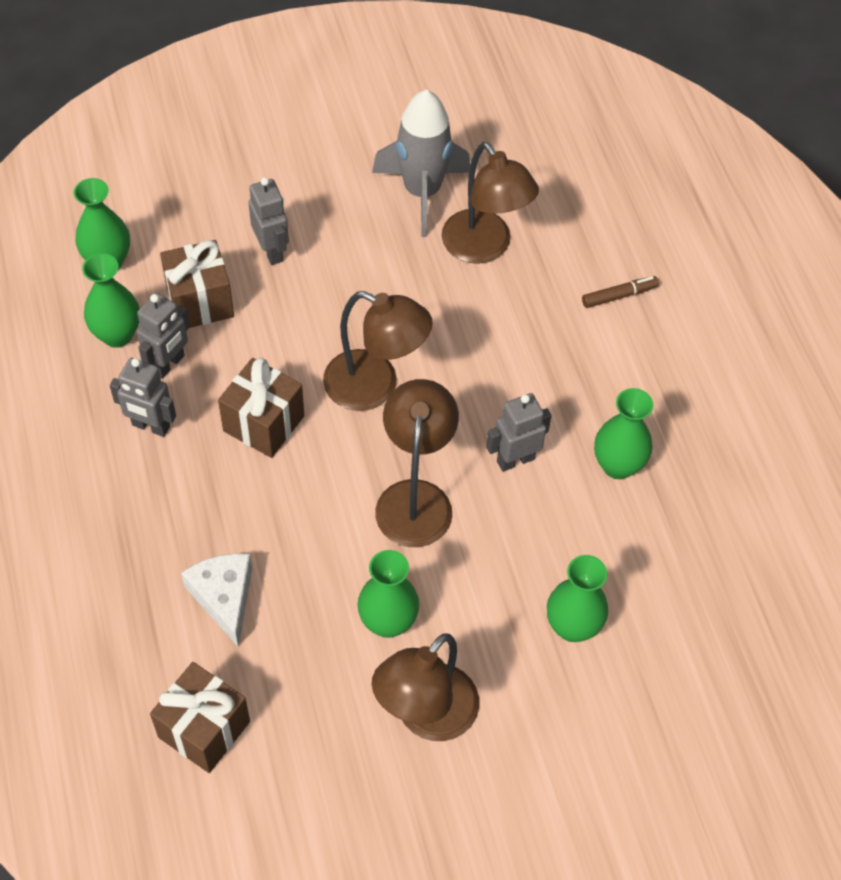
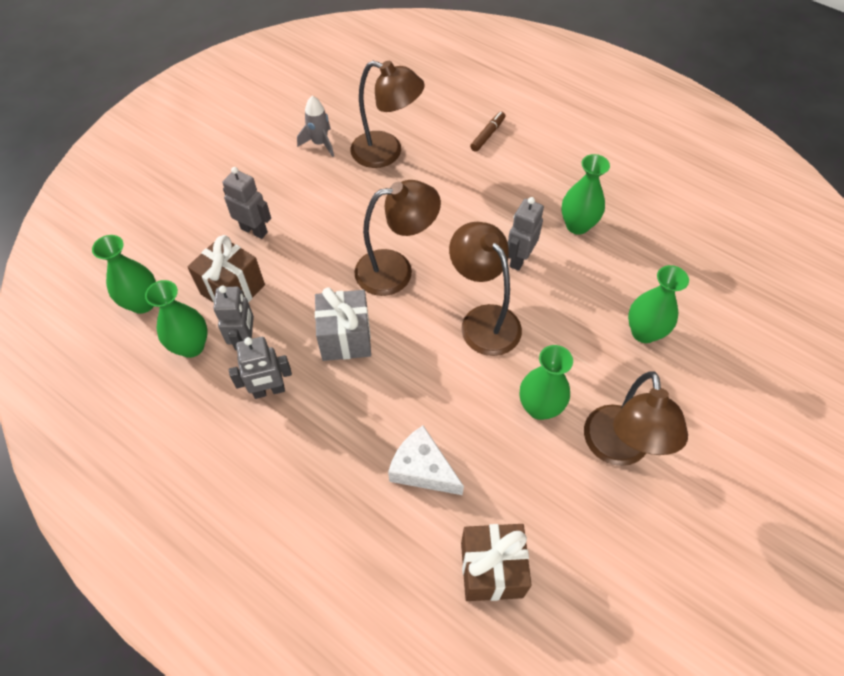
camera: 35 degrees left, 0 degrees up
brown gift [218,358,304,458] -> grey gift [315,287,371,361]
grey rocket [372,90,470,237] -> grey rocket [297,96,334,157], size x0.55

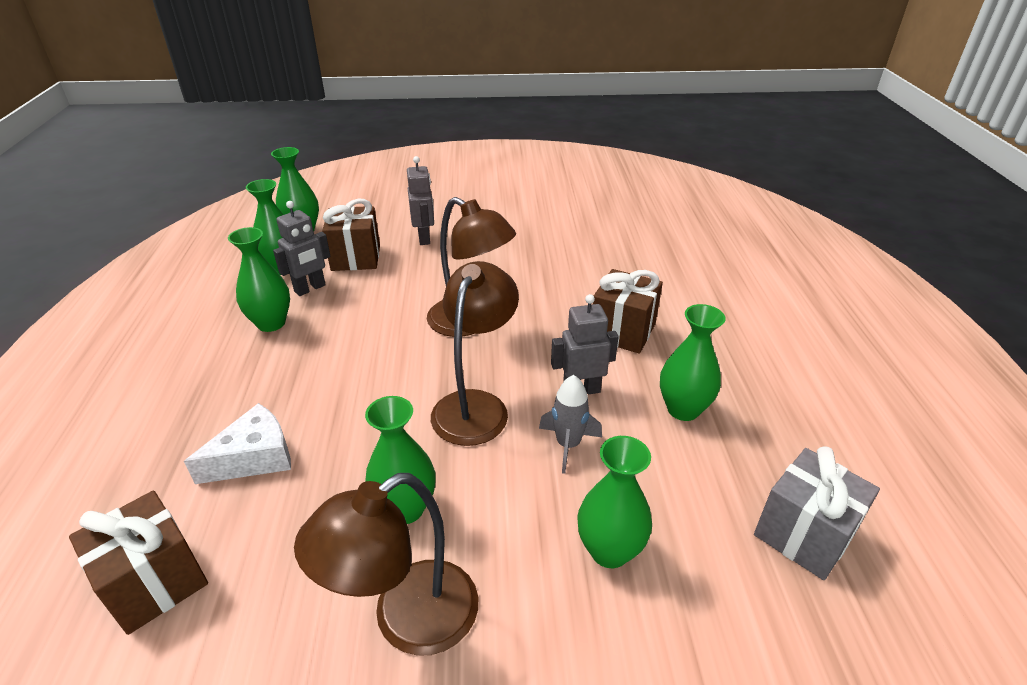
camera: 50 degrees right, 20 degrees down
grey robot [229,337,292,399] -> green vase [228,227,290,332]
grey rocket [297,96,334,157] -> grey rocket moved to [539,375,602,474]
grey gift [315,287,371,361] -> grey gift moved to [754,446,880,580]
brown lamp [351,61,425,168] -> none
white cheese [388,425,464,495] -> white cheese turned 60 degrees clockwise [184,403,291,484]
brown marker [470,112,505,152] -> none
none -> brown gift [593,269,663,354]

